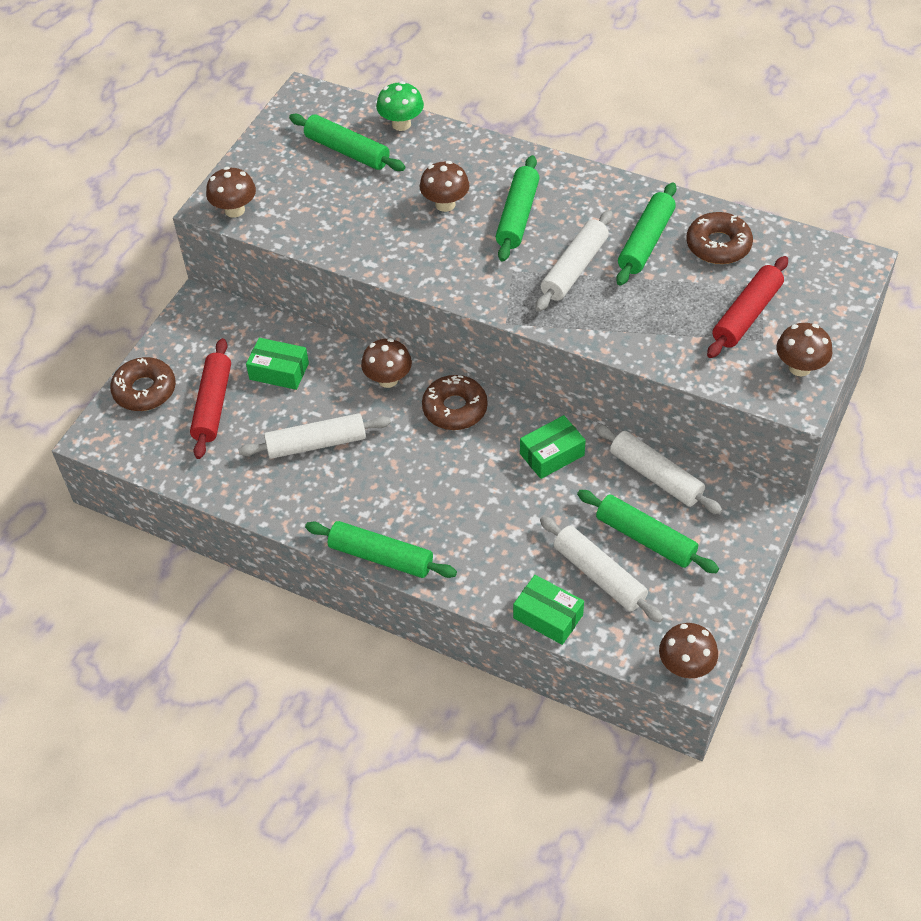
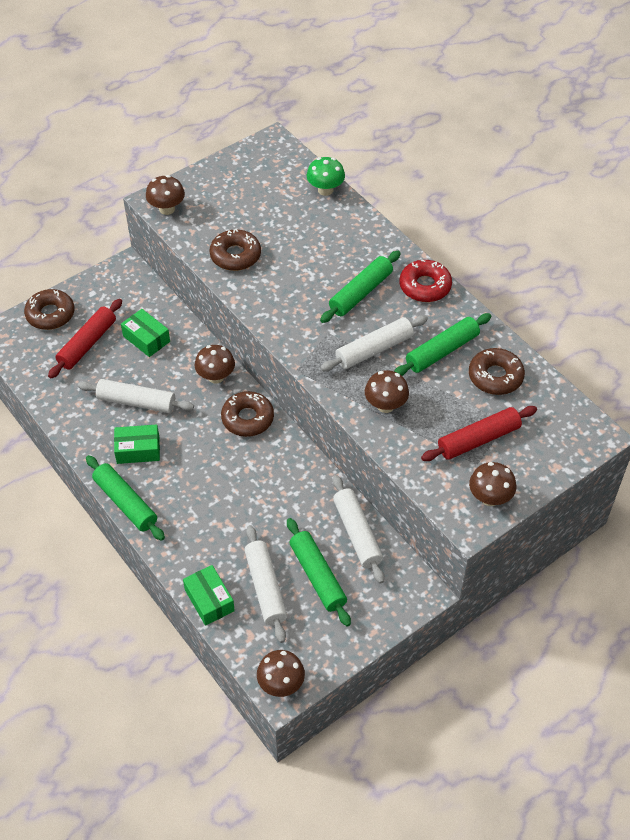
camera: 25 degrees right, 0 degrees up
green rolling pin [289,114,405,171] -> none
brown mushroom [420,161,469,212] -> brown mushroom moved to [365,370,409,413]
green box [520,415,586,479] -> green box moved to [114,424,160,464]
none -> brown donut [209,229,261,271]
none -> red donut [400,259,452,302]

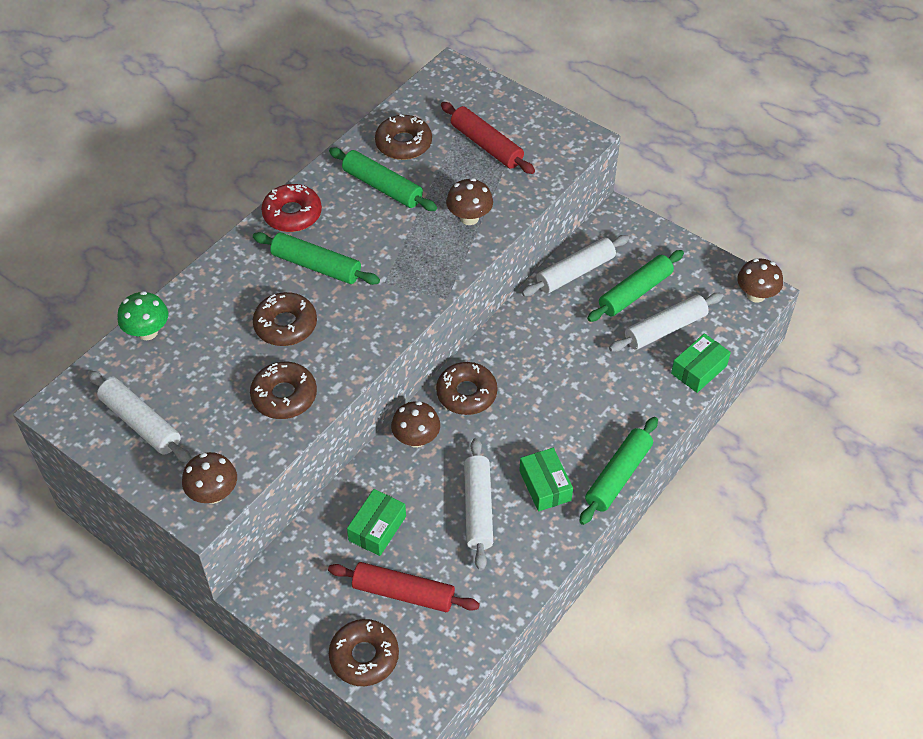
camera: 105 degrees left, 0 degrees up
white rolling pin [320,315,428,371] -> white rolling pin moved to [88,371,191,463]
brown mushroom [469,462,516,506] -> none
none -> brown donut [253,292,317,346]

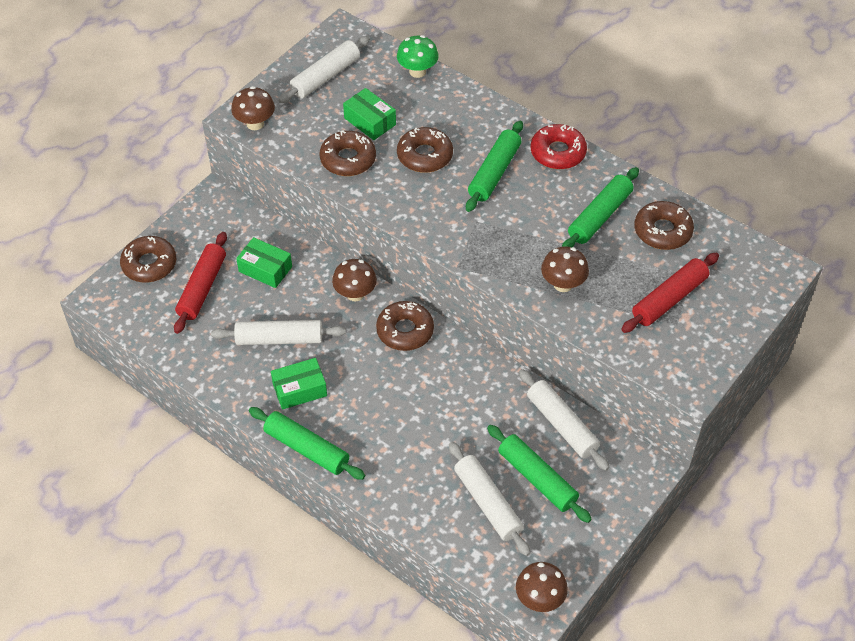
camera: 90 degrees right, 0 degrees up
green box [671,333,731,393] -> green box moved to [343,88,396,140]

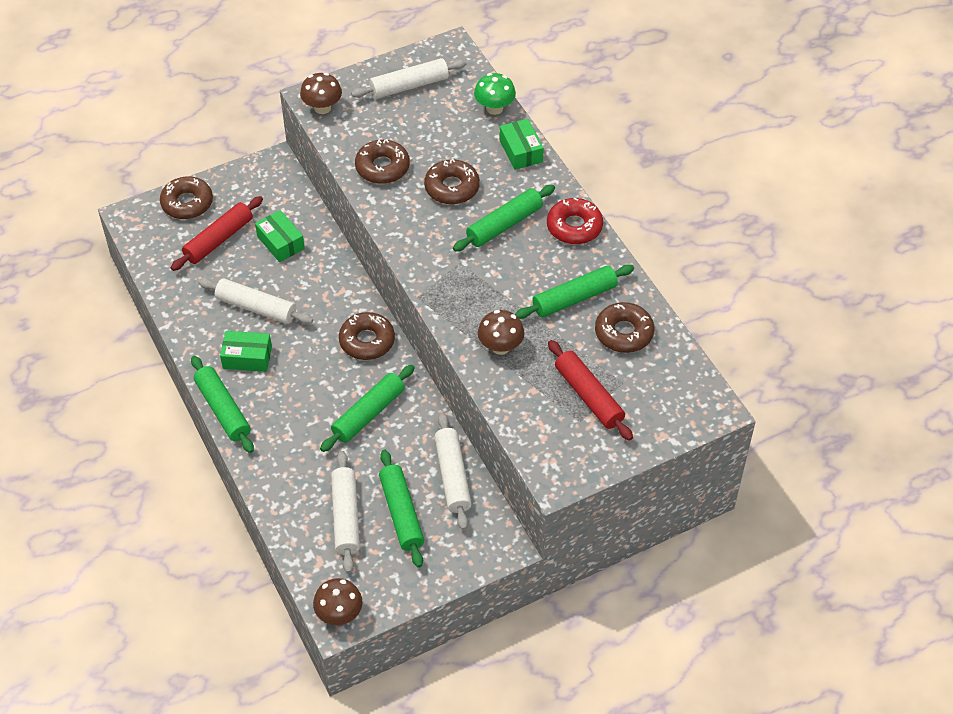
camera: 25 degrees right, 0 degrees up
brown mushroom [332,259,377,301] -> none
green box [343,88,396,140] -> green box moved to [500,119,544,170]
red rolling pin [621,253,719,333] -> red rolling pin turned 75 degrees clockwise [548,340,633,441]
none -> green rolling pin [320,365,415,452]

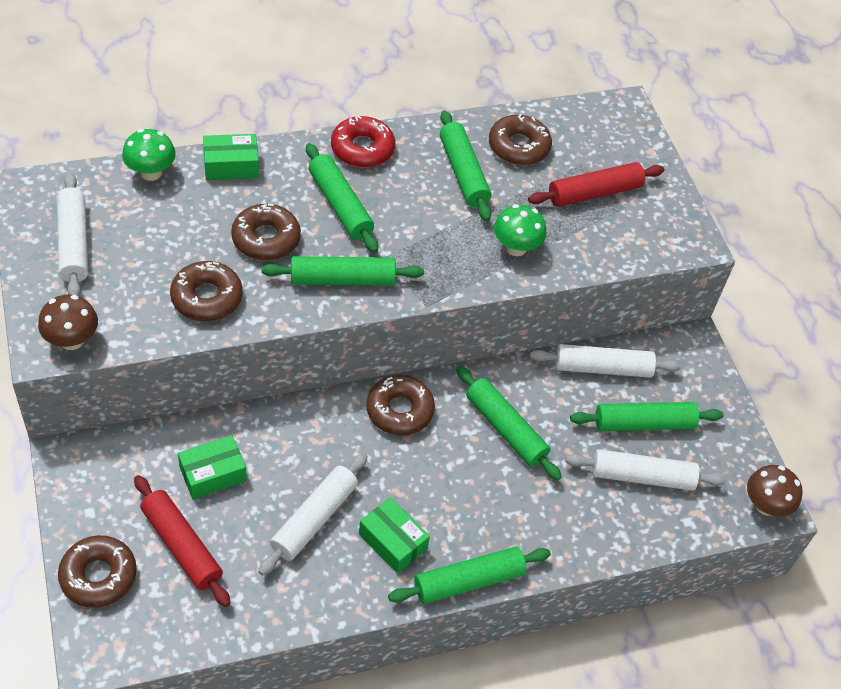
camera: 85 degrees left, 0 degrees up
green box [220,331,272,372] -> green box turned 60 degrees counterclockwise [359,497,430,573]
brown mushroom [478,310,524,355] -> green mushroom [494,204,546,256]
none -> green rolling pin [262,256,424,286]

